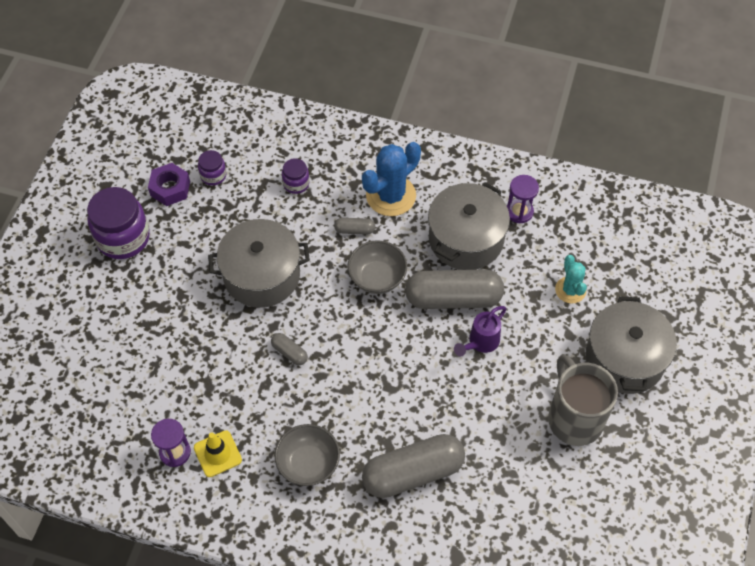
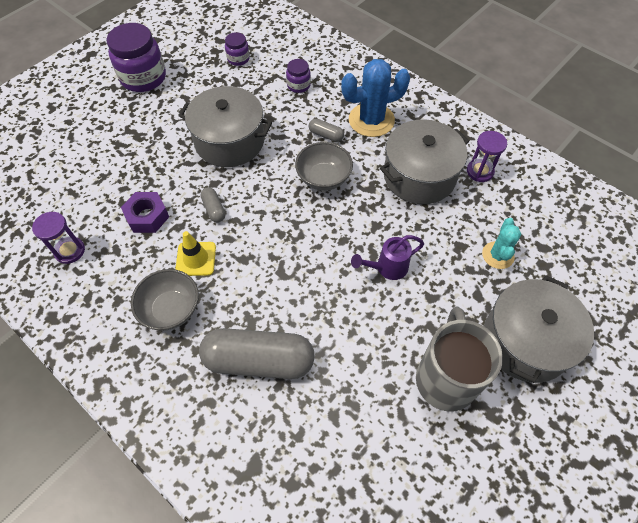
camera: 25 degrees right, 0 degrees up
purple nut [148,163,190,206] -> purple nut moved to [121,192,169,233]
yellow traffic cone [194,430,242,477] -> yellow traffic cone moved to [175,231,216,276]
grey capsule [405,269,504,309] -> none

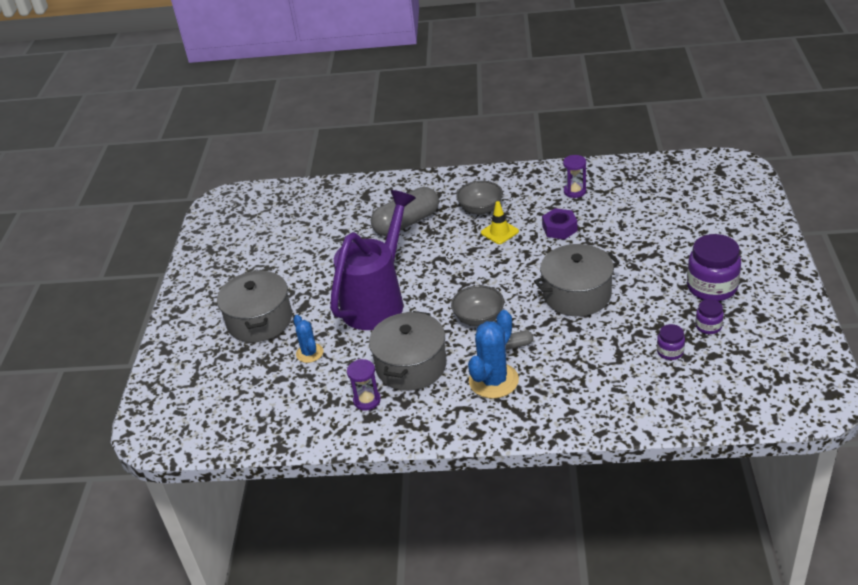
camera: 145 degrees right, 20 degrees down
grey capsule [201,187,225,222] -> none
purple jar [286,59,311,93] -> purple jar moved to [695,299,724,334]
purple watering can [351,235,424,280] -> purple watering can [330,190,416,330], size x2.44
grey mug [416,307,503,411] -> none
turquoise cactus [482,218,521,269] -> blue cactus [293,315,323,363]

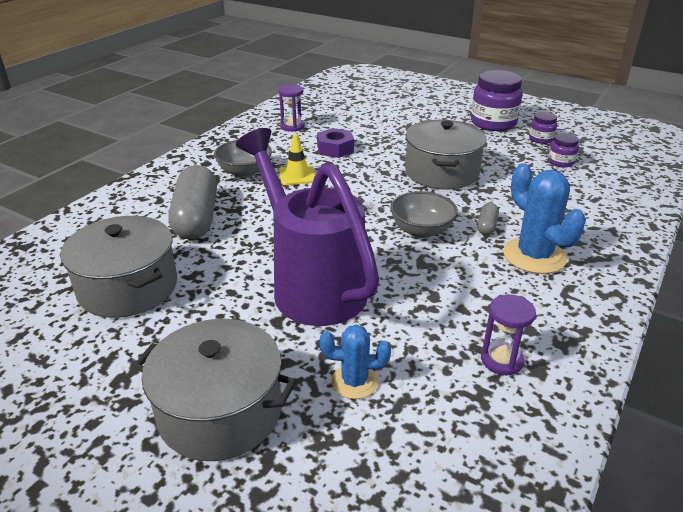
camera: 65 degrees left, 5 degrees down
grey pot [369,311,447,391] -> grey pot moved to [60,216,177,318]

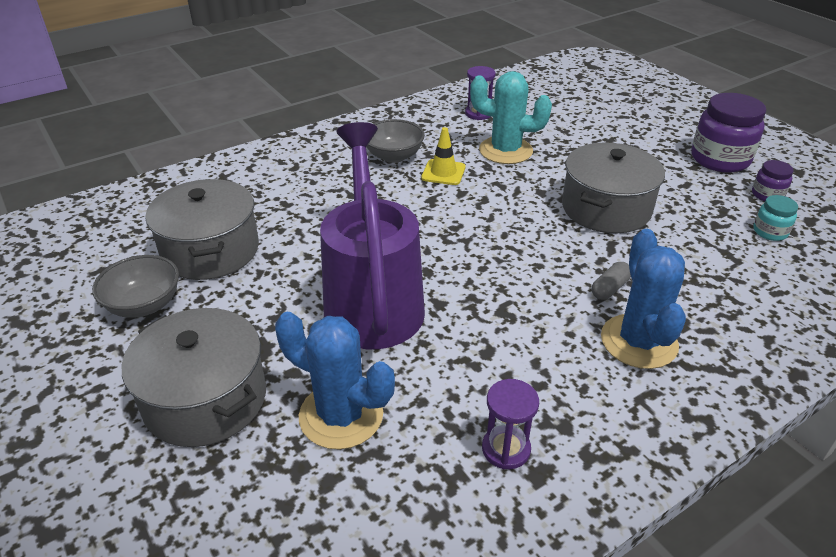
camera: 25 degrees right, 5 degrees up
grey capsule [169,165,217,239] -> none
purple nut [317,128,354,158] -> turquoise cactus [470,71,552,164]
blue cactus [320,325,391,399] -> blue cactus [275,312,395,450], size x1.69
grey bowl [390,191,458,238] -> grey bowl moved to [92,255,179,318]
purple jar [548,133,579,167] -> turquoise jar [753,195,798,241]

